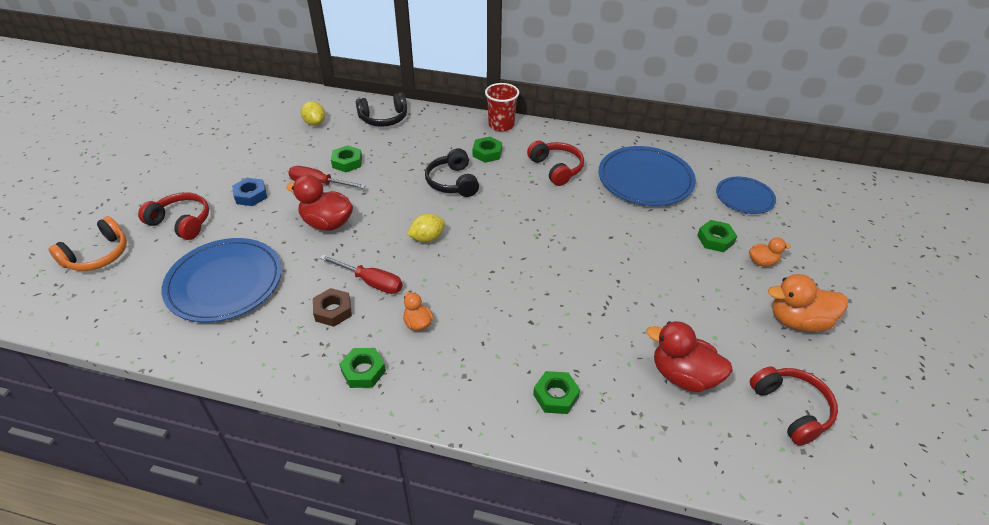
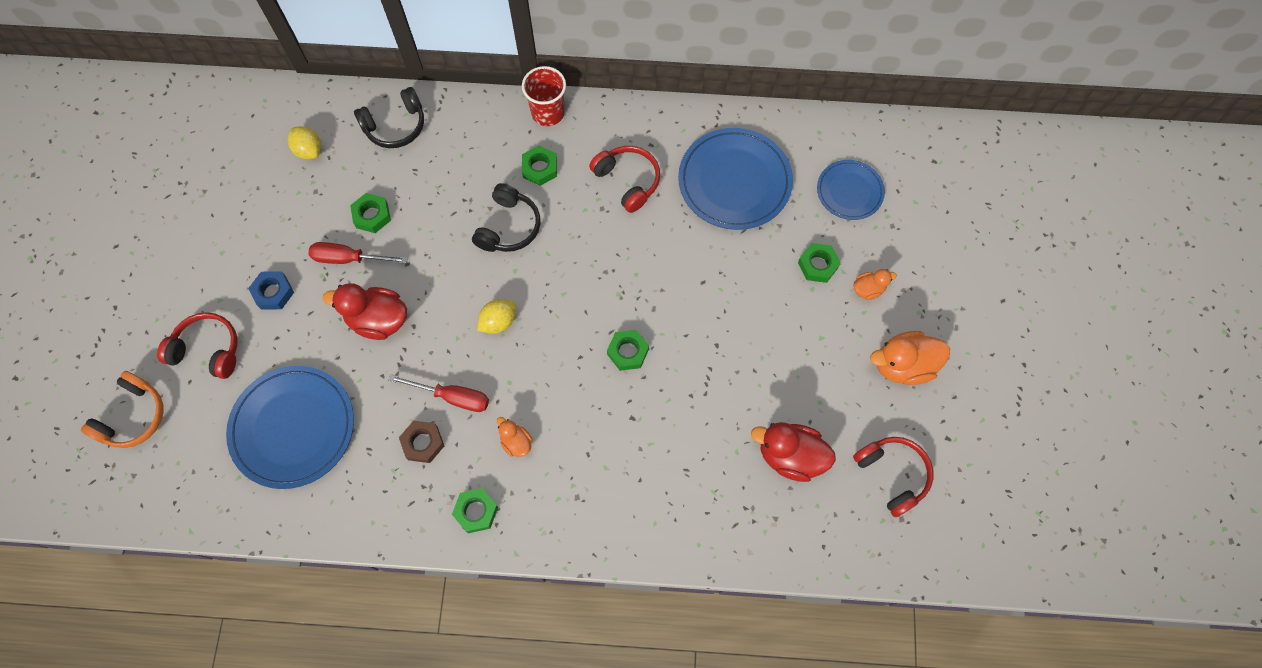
camera: 10 degrees left, 25 degrees up
black headphones [425,148,479,197] -> black headphones turned 135 degrees counterclockwise [472,183,540,252]
green nut [533,371,580,414] -> green nut moved to [607,330,649,371]

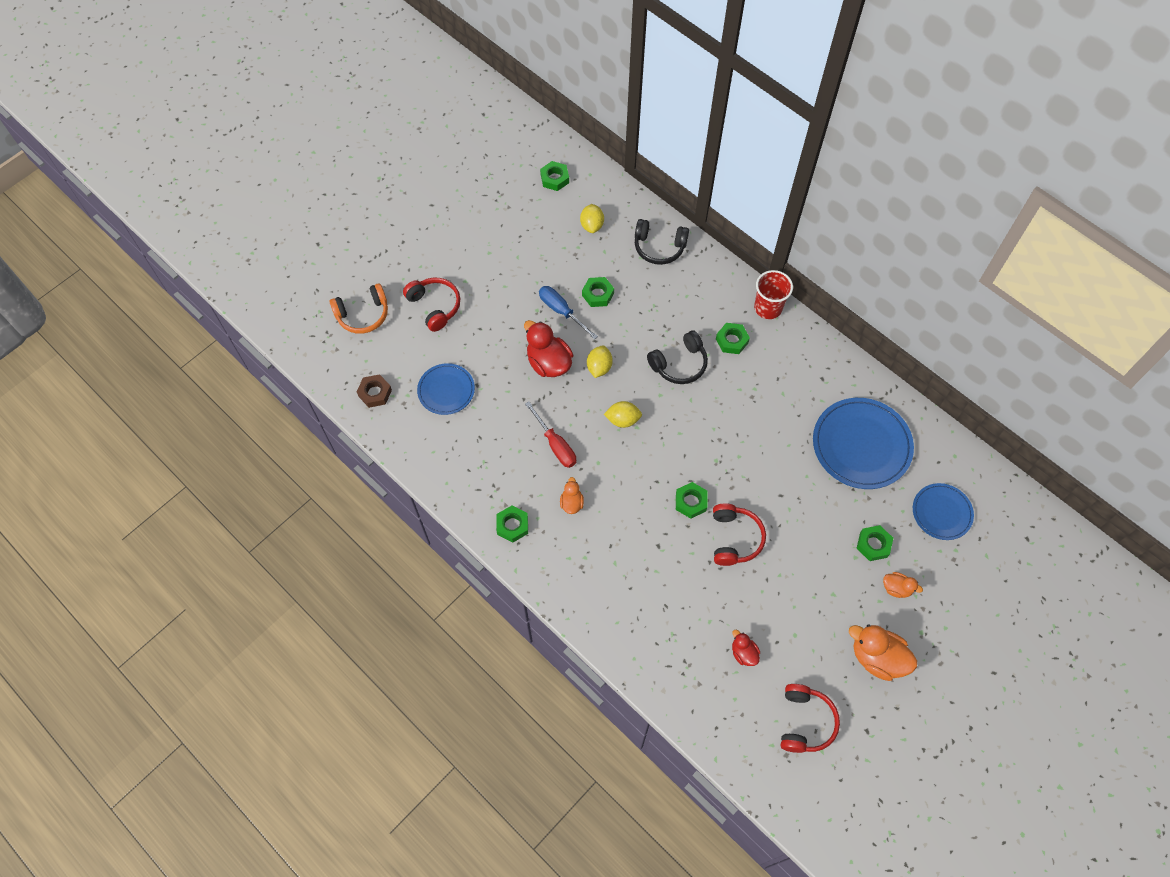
camera: 40 degrees right, 5 degrees down
blue plate [226,366,354,489] -> blue plate [417,363,475,415], size x0.59
blue nut [248,271,294,310] -> none
red screwdriver [309,242,408,264] -> blue screwdriver [539,286,598,340]
brown nut [399,421,444,463] -> brown nut moved to [357,374,392,408]
red headphones [589,146,660,213] -> red headphones moved to [713,503,766,566]
red duck [751,422,836,482] -> red duck [732,630,760,666], size x0.54
none -> green nut [540,161,569,191]
none -> yellow lemon [587,345,613,378]

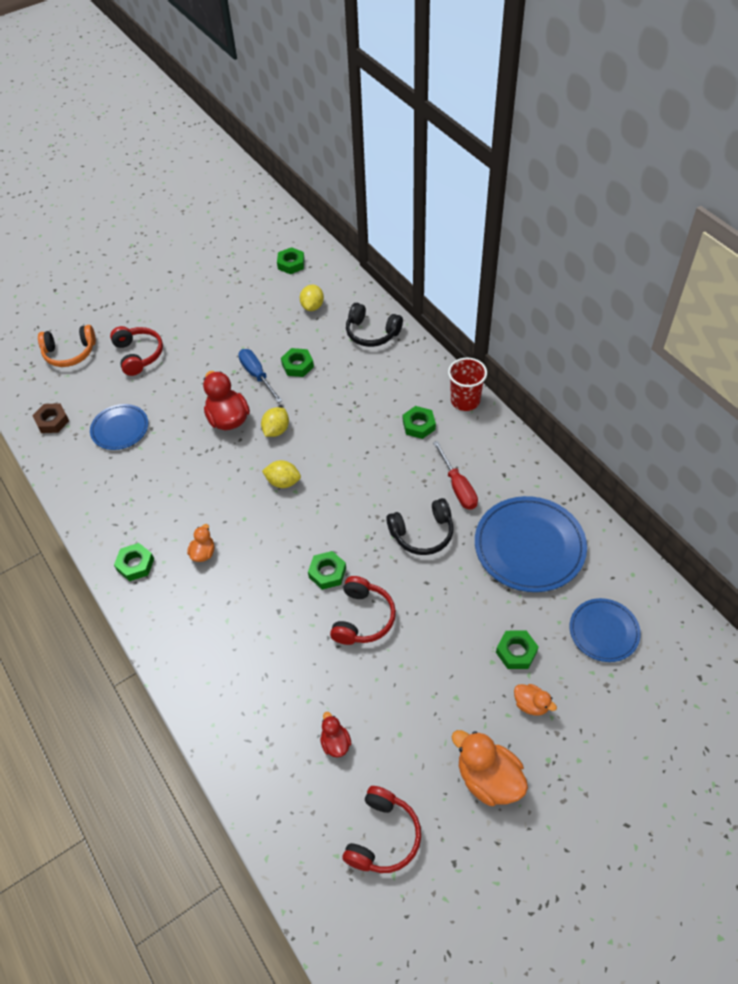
camera: 15 degrees right, 10 degrees down
red screwdriver [525,401,576,468] -> red screwdriver moved to [433,441,478,510]
black headphones [647,330,708,384] -> black headphones moved to [386,498,453,555]

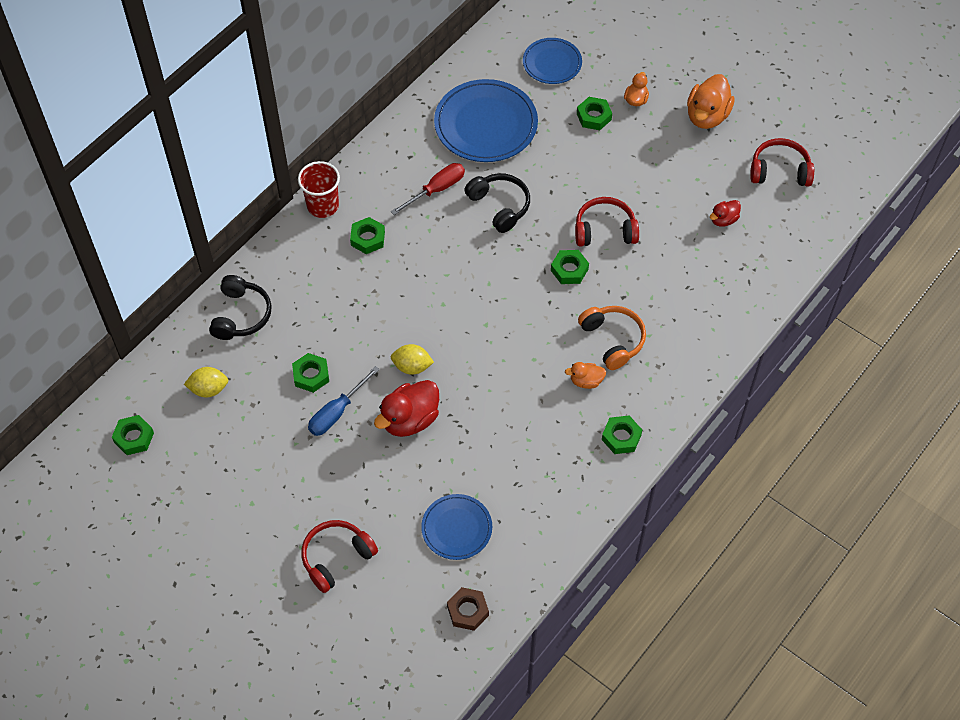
camera: 110 degrees left, 5 degrees up
orange headphones [38,325,96,367] -> orange headphones moved to [578,306,646,370]
yellow lemon [262,460,301,488] -> none

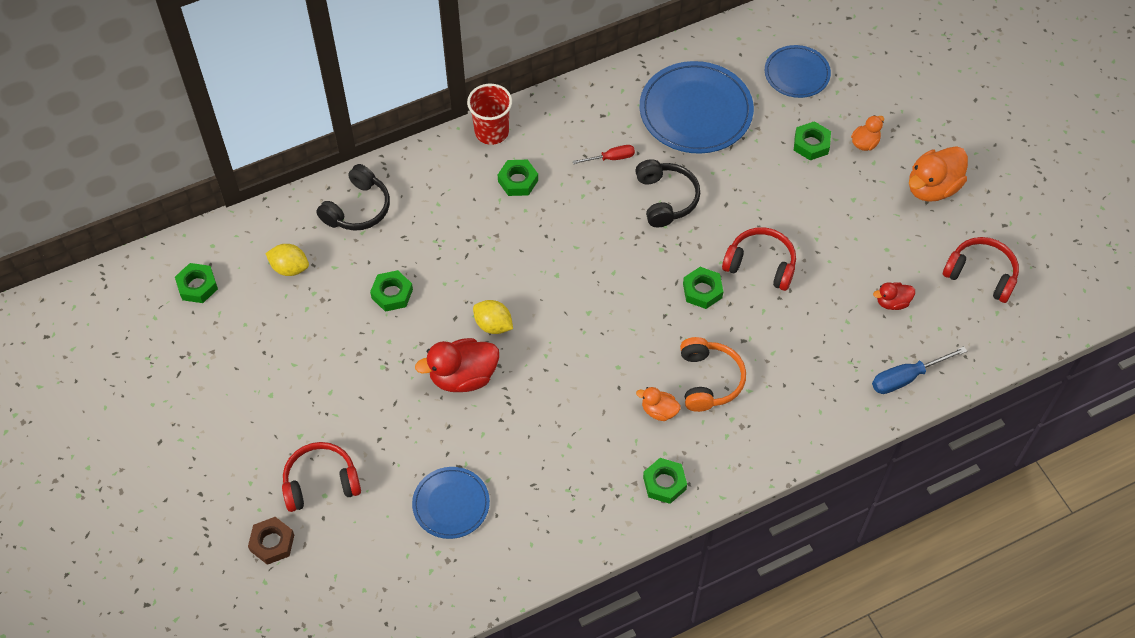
camera: 25 degrees right, 0 degrees up
blue screwdriver [308,366,380,436] -> blue screwdriver moved to [872,346,967,394]
red screwdriver [391,163,465,215] -> red screwdriver [573,145,635,164], size x0.66
brown nut [447,587,489,631] -> brown nut moved to [248,517,294,565]

